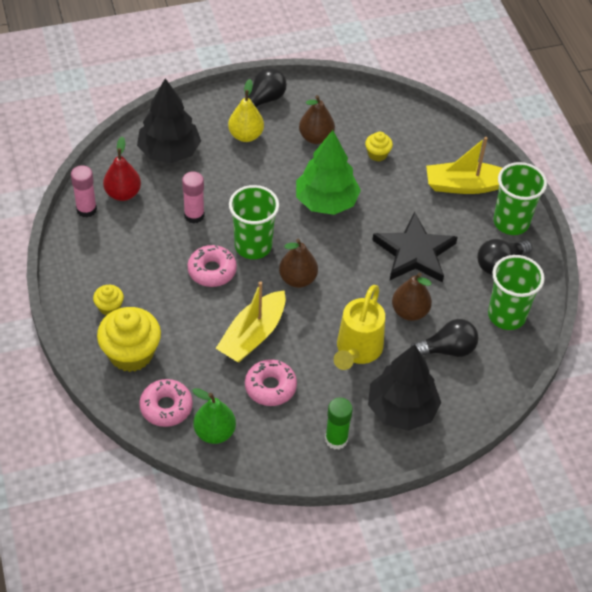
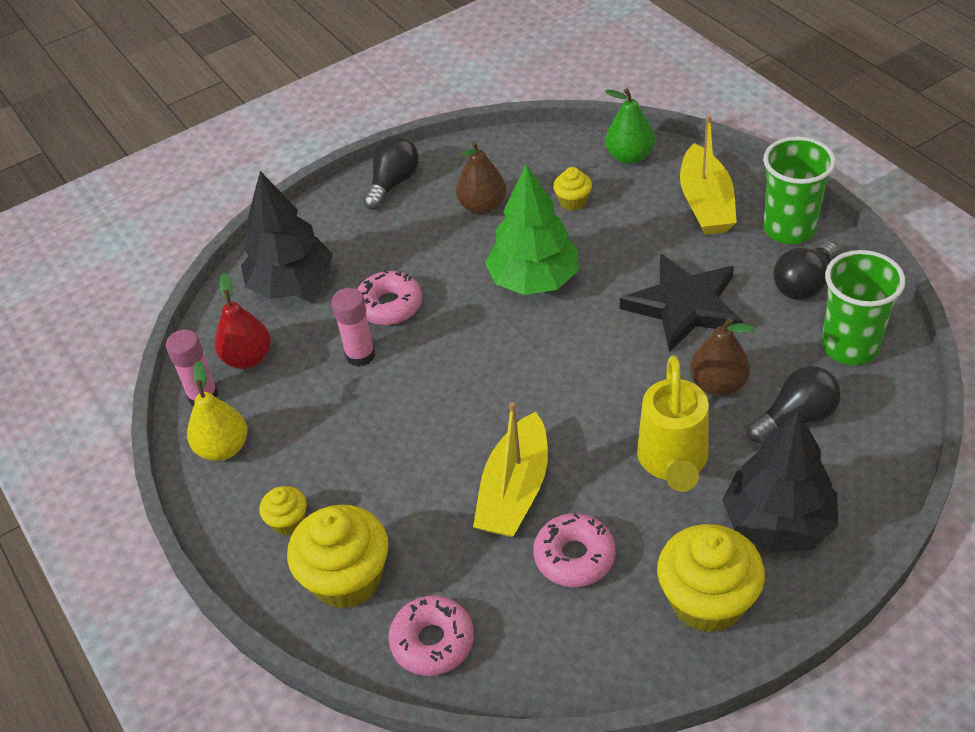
camera: 10 degrees left, 5 degrees down
pink donut [187,245,237,287] -> pink donut moved to [357,270,422,325]
green pear [192,388,236,444] -> green pear moved to [604,88,655,164]
yellow pear [228,79,264,142] -> yellow pear moved to [187,361,247,461]
green cup [229,185,279,259] -> none
brown pear [279,239,318,288] -> none
green glue stick [325,398,353,450] -> yellow cupcake [657,524,765,633]
yellow boat [426,137,502,194] -> yellow boat turned 75 degrees counterclockwise [680,115,737,235]

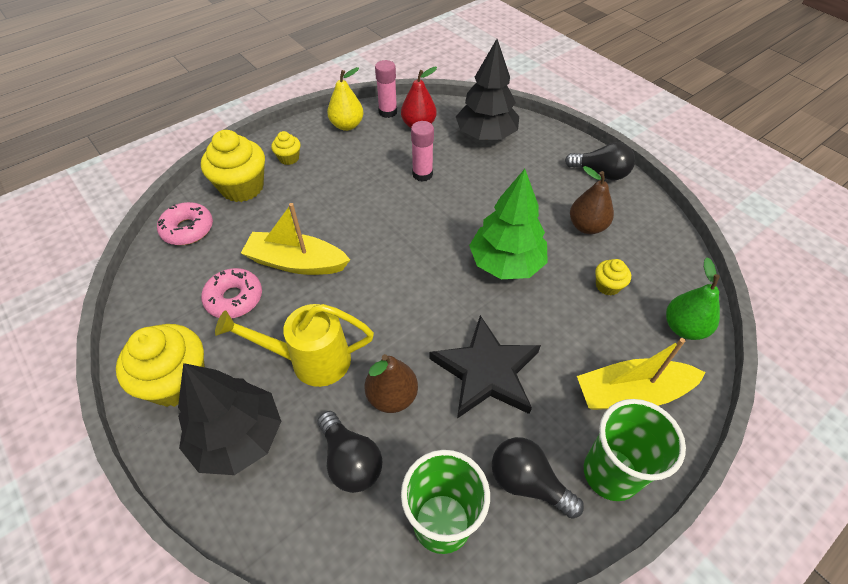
camera: 80 degrees right, 5 degrees up
pink donut [357,270,422,325] -> none

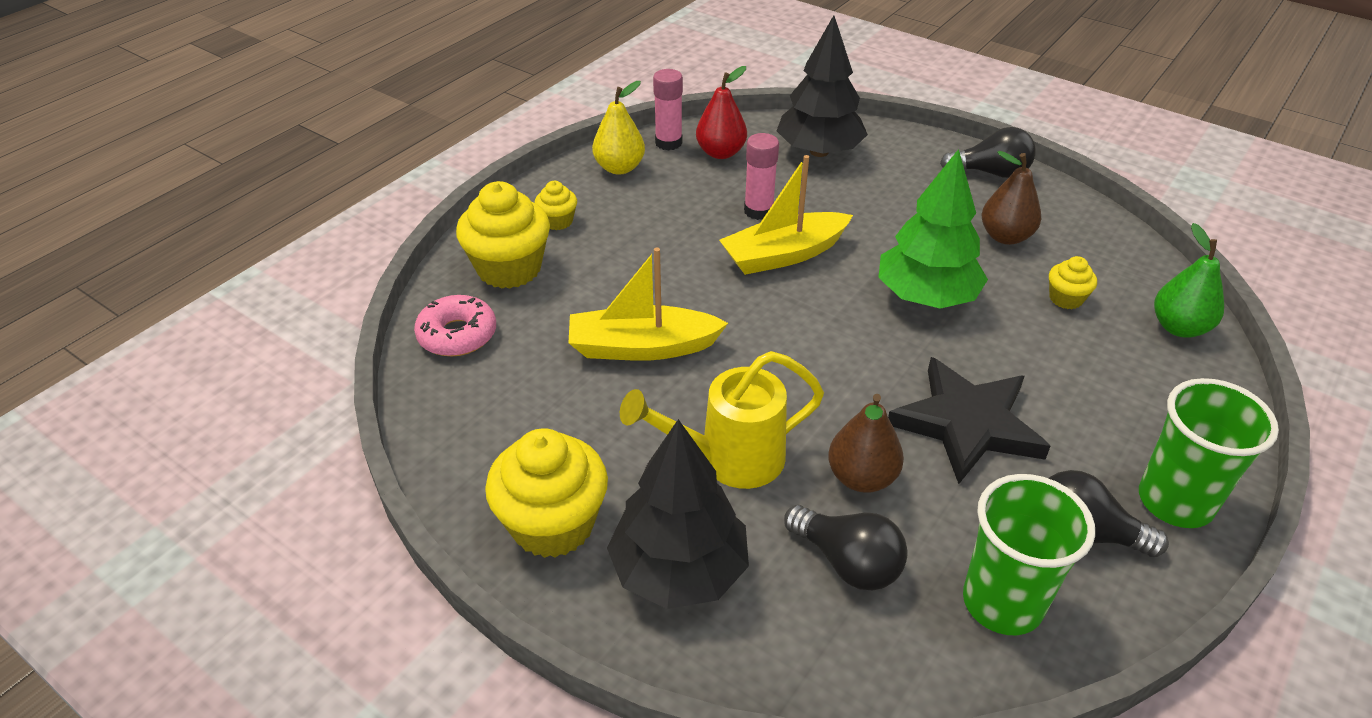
camera: 15 degrees left, 10 degrees down
pink donut [201,268,262,319] -> none
yellow boat [577,338,706,410] -> yellow boat moved to [719,155,853,275]

